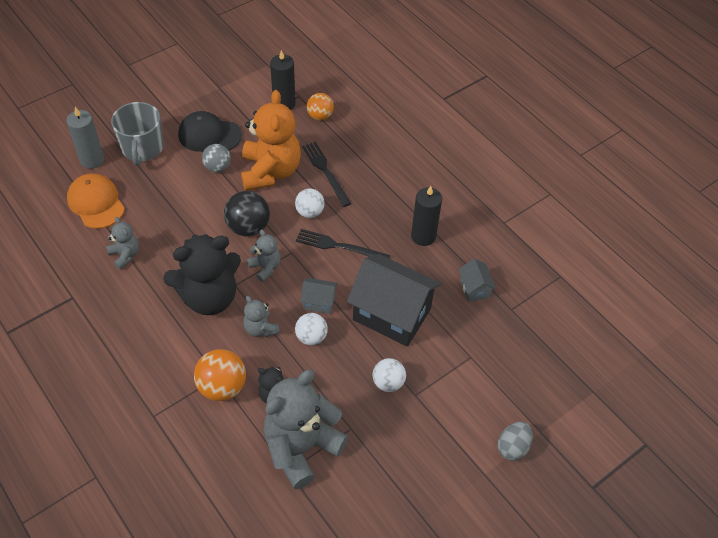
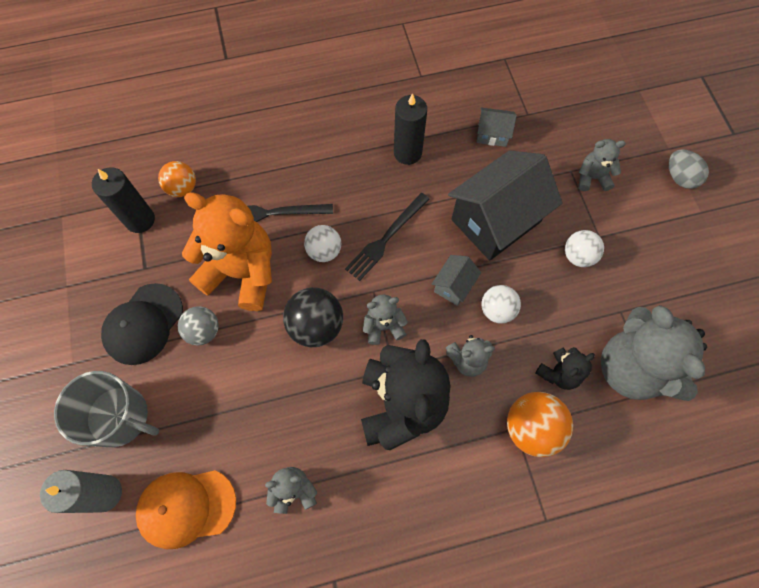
camera: 65 degrees left, 15 degrees up
none -> grey teddy bear [578,139,626,191]

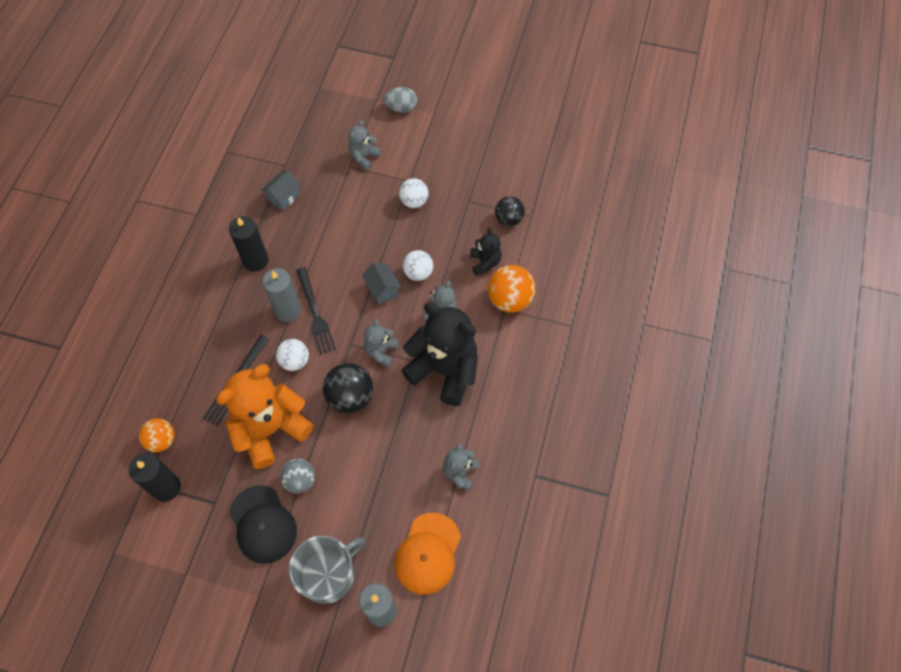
camera: 60 degrees left, 5 degrees down
black house [448,150,563,261] -> none
grey teddy bear [601,305,707,401] -> black ball [495,196,525,226]
none -> grey candle [262,268,301,322]

